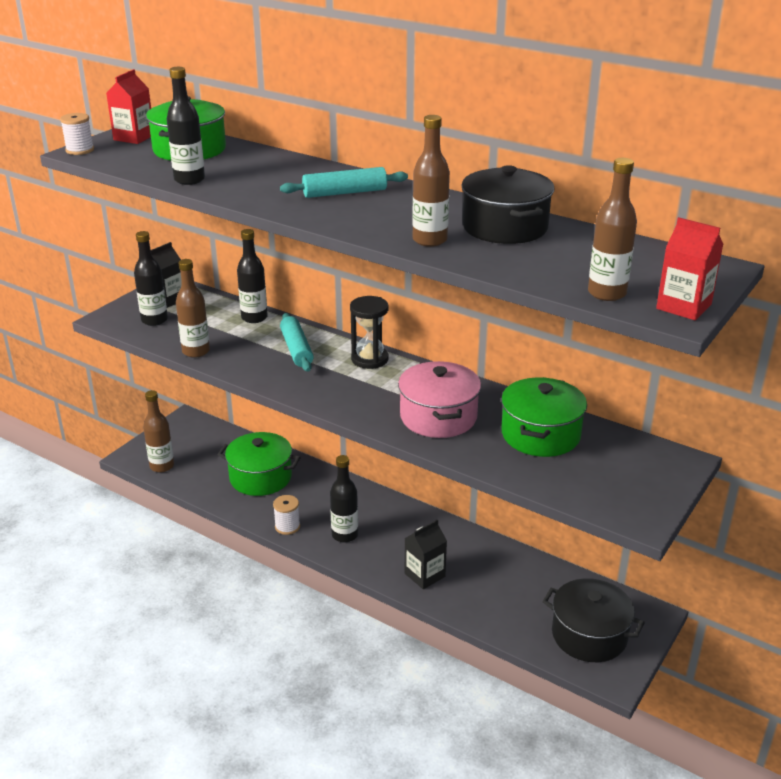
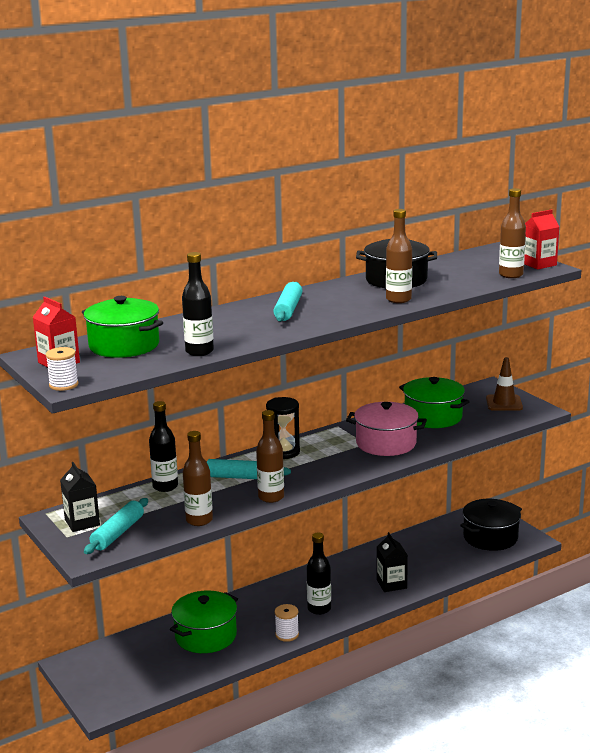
camera: 65 degrees left, 10 degrees down
black bottle [134,231,168,326] -> turquoise rolling pin [84,498,148,554]
brown bottle [143,390,174,472] -> brown bottle moved to [256,410,284,503]
none -> brown traffic cone [486,357,523,411]

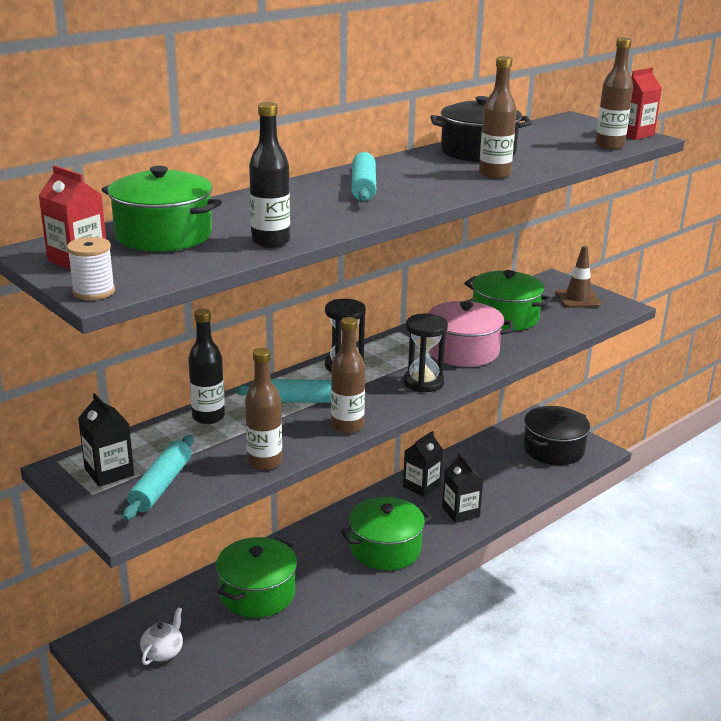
camera: 10 degrees left, 5 degrees up
white spool [275,604,299,642] -> none
black bottle [307,533,331,615] -> green pot [341,497,432,570]
none -> white teapot [140,607,183,665]
none -> black carton [403,431,443,497]
none -> black hourglass [404,313,448,392]

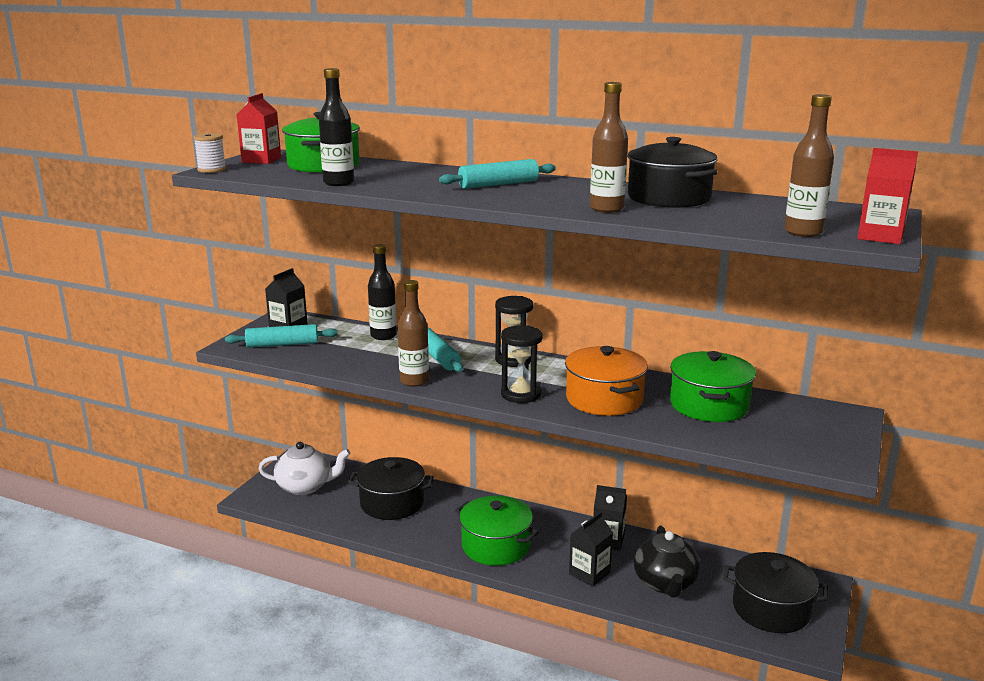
camera: 65 degrees right, 5 degrees down
white teapot [140,607,183,665] -> white teapot [259,442,350,495], size x1.74
green pot [216,537,297,618] -> black pot [348,457,434,520]
brown bottle [245,348,282,470] -> none
pink pot [428,301,513,367] -> orange pot [565,346,648,416]
brown traffic cone [555,246,602,308] -> none
none -> black teapot [634,526,701,598]

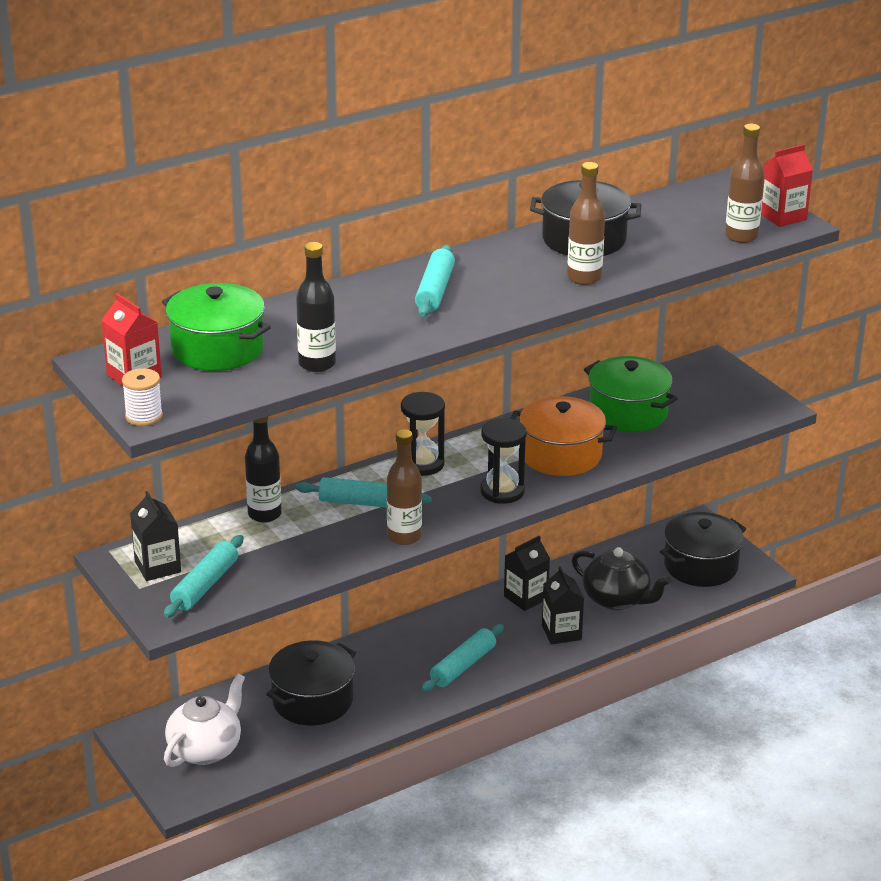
camera: 55 degrees left, 10 degrees up
green pot [455,496,539,566] -> turquoise rolling pin [421,624,504,692]

